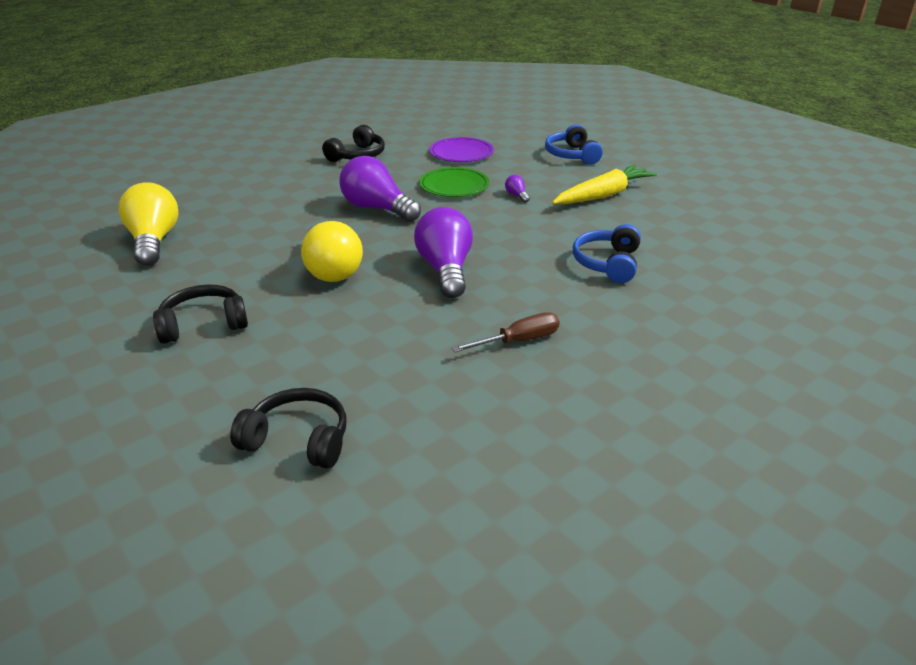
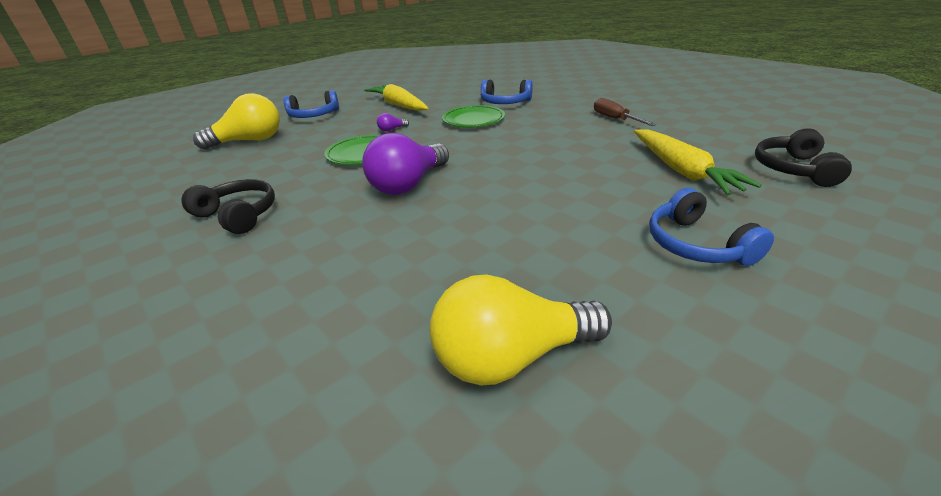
camera: 90 degrees left, 0 degrees up
black headphones [153,285,248,344] -> blue headphones [649,188,774,266]
yellow light bulb [301,221,363,282] -> yellow light bulb moved to [193,93,280,150]
purple light bulb [414,207,473,298] -> none
purple plate [430,137,494,162] -> none
none -> green plate [442,105,505,127]
none -> yellow carrot [634,129,762,195]

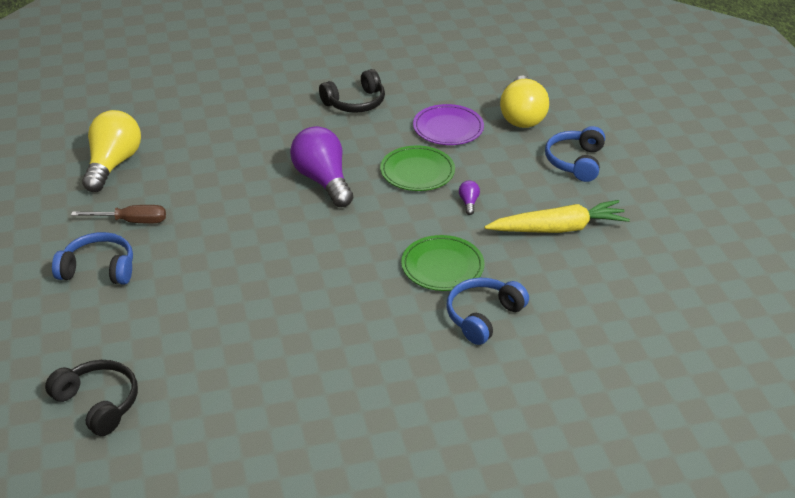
camera: 115 degrees right, 5 degrees up
brown screwdriver [594,98,657,126] -> brown screwdriver moved to [71,205,166,224]
yellow carrot [634,129,762,195] -> none
none -> purple plate [413,104,484,145]

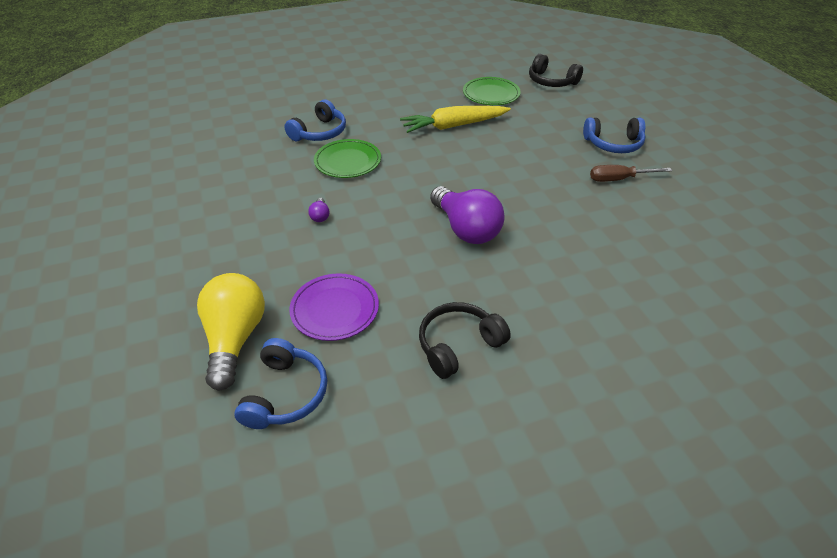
camera: 175 degrees right, 5 degrees up
yellow light bulb [82,110,141,192] -> none
green plate [380,145,455,191] -> green plate moved to [463,77,521,105]
yellow carrot [484,200,630,233] -> yellow carrot moved to [400,106,511,133]
blue headphones [545,126,605,182] -> blue headphones moved to [234,338,327,429]

